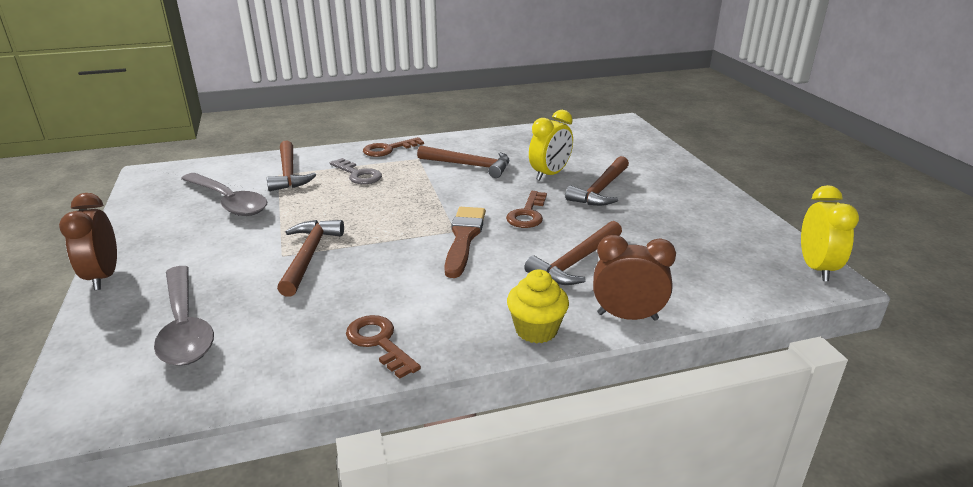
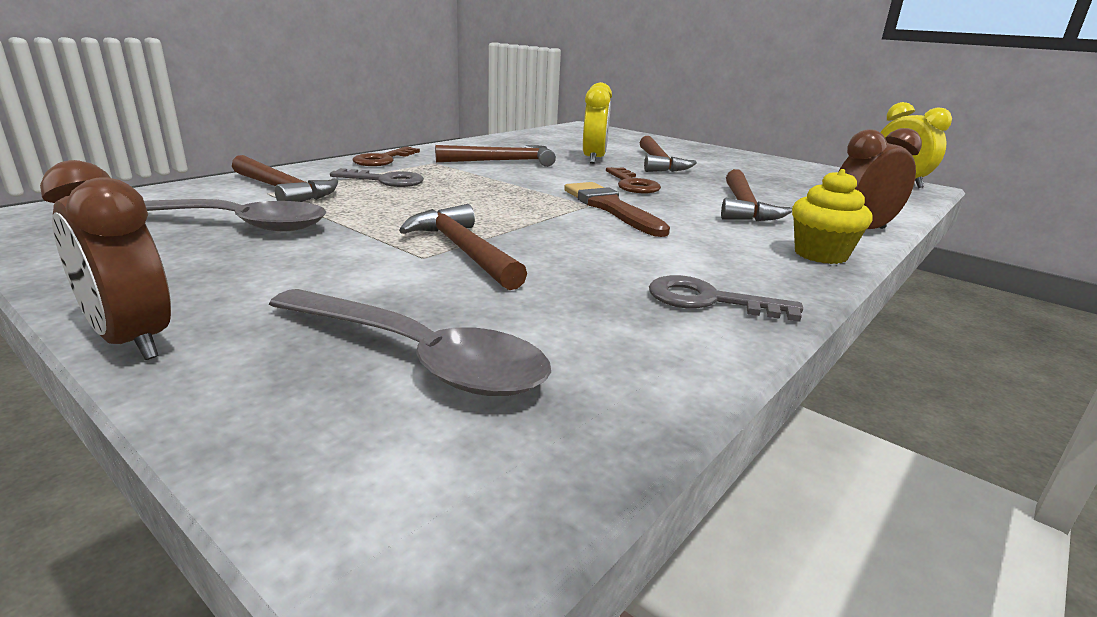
camera: 35 degrees left, 5 degrees down
brown key [346,315,421,379] -> grey key [649,275,803,322]

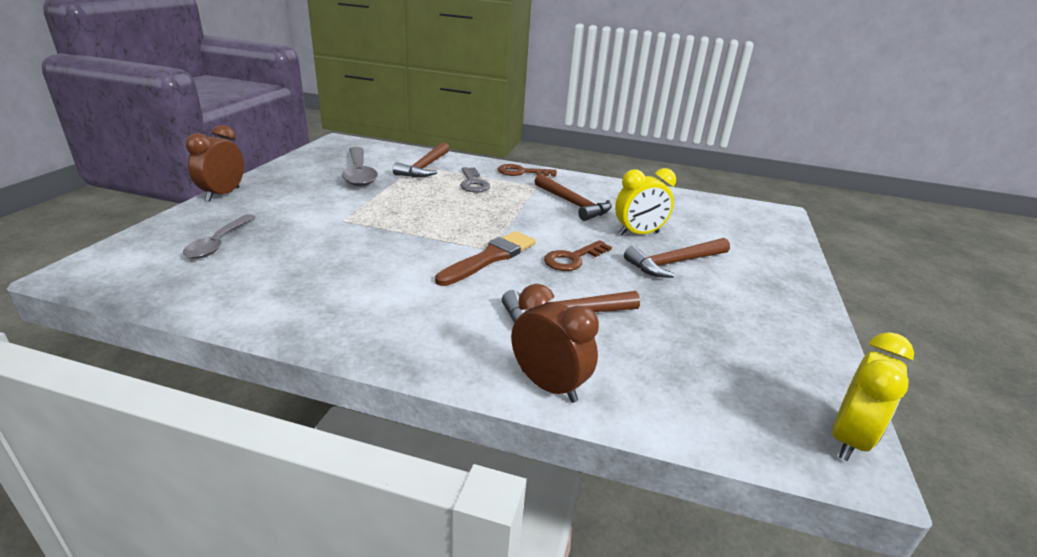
camera: 65 degrees right, 5 degrees up
grey spoon [269,289,551,396] -> grey spoon [183,214,256,258], size x0.67
brown hammer [399,204,527,290] -> none
grey key [649,275,803,322] -> none
yellow cupcake [792,169,873,264] -> none

